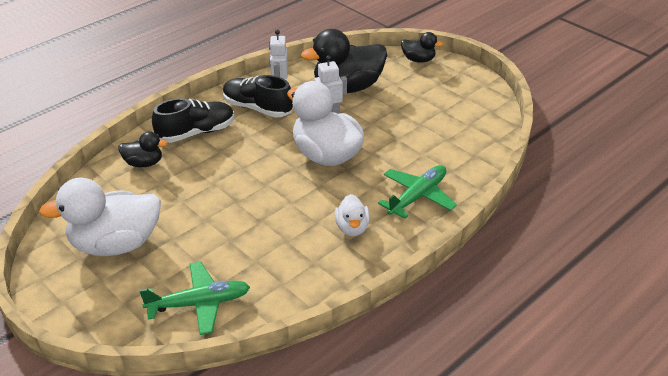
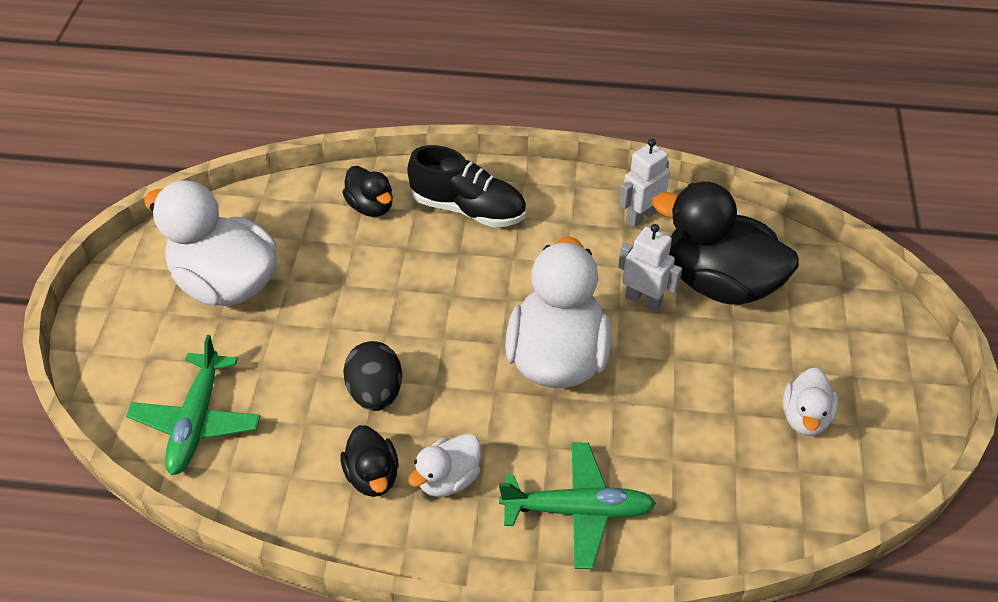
camera: 50 degrees right, 10 degrees up
green plane [139,262,250,335] -> green plane turned 60 degrees clockwise [126,335,260,475]
black shoe [223,75,293,117] -> none
black duck [401,32,443,63] -> black duck moved to [341,425,398,497]
none -> black egg [343,341,402,411]
none -> white duck [783,367,838,436]

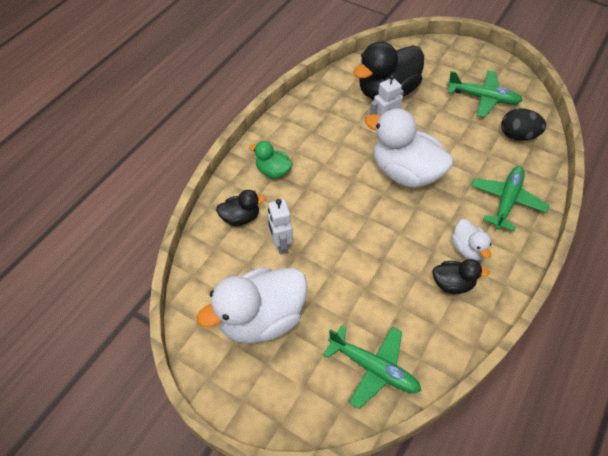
camera: 65 degrees left, 5 degrees up
black egg [343,341,402,411] -> black egg moved to [501,108,546,141]
black shoe [407,145,526,227] -> green duck [249,141,293,178]
white robot [619,139,670,227] -> white robot moved to [267,199,293,255]
white duck [783,367,838,436] -> green plane [447,71,523,117]

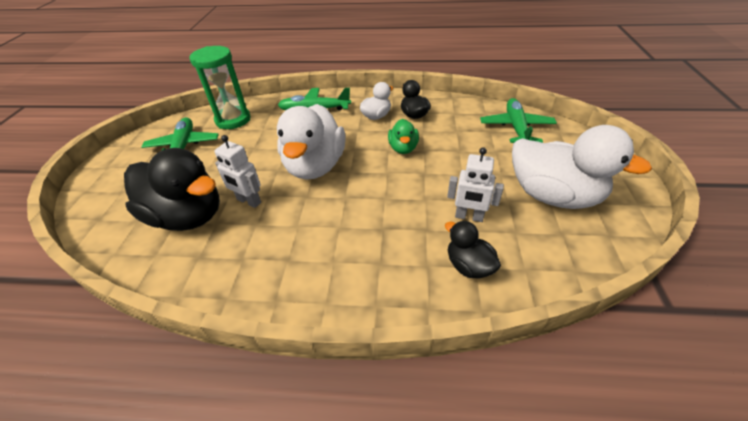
camera: 115 degrees left, 10 degrees down
green duck [249,141,293,178] -> green duck moved to [388,119,419,154]
white robot [267,199,293,255] -> white robot turned 60 degrees clockwise [447,147,504,222]
black egg [501,108,546,141] -> green hourglass [190,46,251,129]

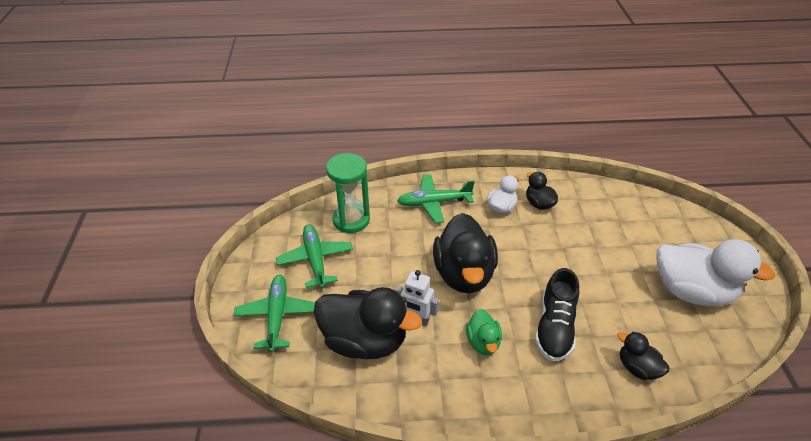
camera: 10 degrees left, 0 degrees up
white duck [277,104,346,180] -> black duck [433,213,498,293]
green duck [388,119,419,154] -> green duck moved to [466,309,502,355]
white robot [447,147,504,222] -> none
green plane [480,98,557,143] -> green plane moved to [234,275,315,352]
none -> black shoe [535,268,579,361]

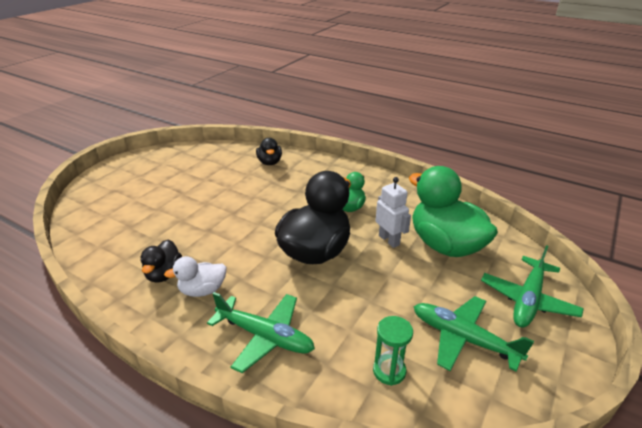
camera: 145 degrees left, 10 degrees down
green plane [276,224,353,288] -> green plane turned 105 degrees clockwise [414,296,534,372]
black duck [314,287,422,359] -> green duck [409,166,498,257]
green hourglass [326,153,370,233] -> green hourglass [373,316,413,386], size x0.57
black shoe [535,268,579,361] -> none
white duck [656,239,776,306] -> none

